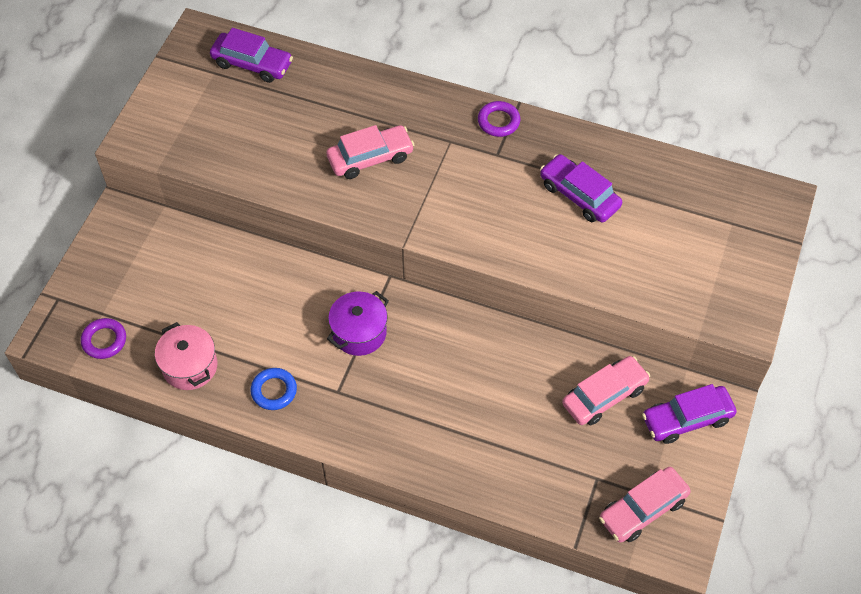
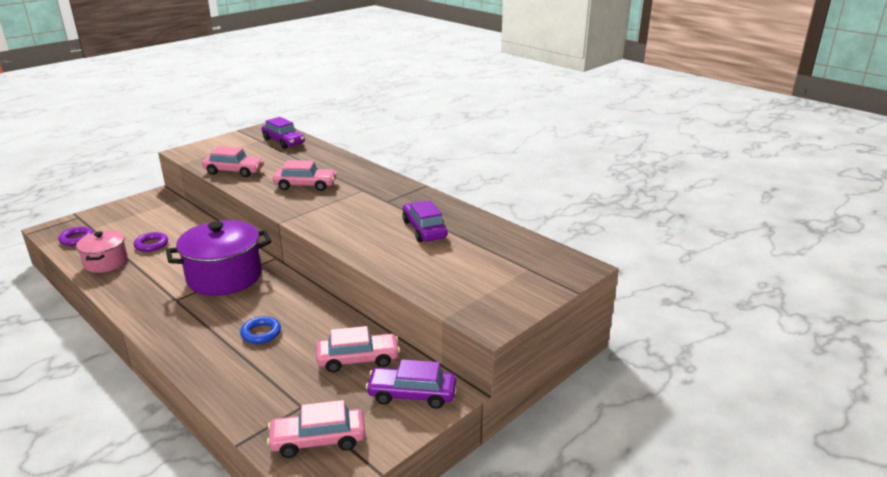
camera: 25 degrees right, 30 degrees down
blue ring [251,368,297,410] -> blue ring moved to [240,316,281,344]
purple pot [327,291,389,356] -> purple pot [166,220,271,296], size x1.71
purple ring [478,101,520,137] -> purple ring moved to [134,232,168,252]
none -> pink car [202,146,264,177]

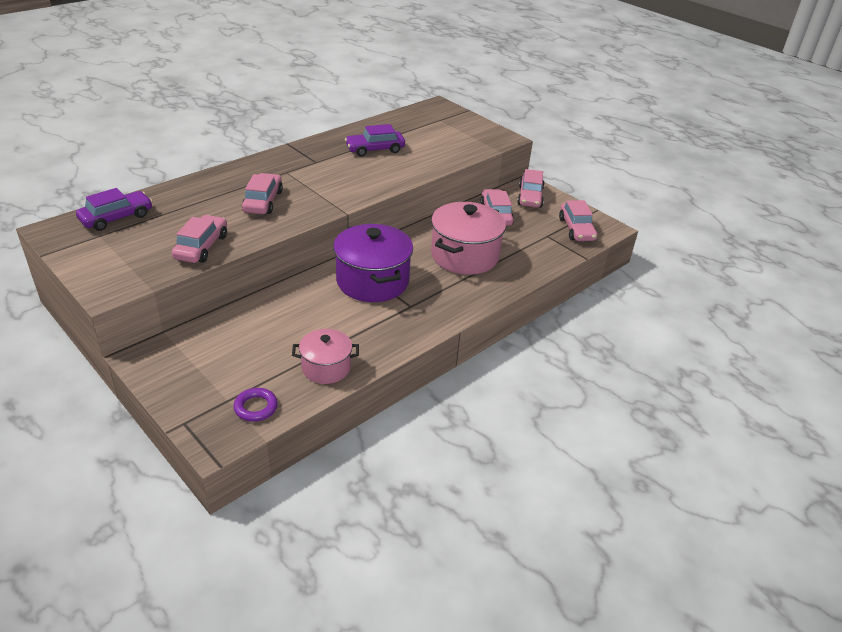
camera: 90 degrees left, 10 degrees up
purple ring [134,232,168,252] -> none
blue ring [240,316,281,344] -> pink pot [431,202,506,275]
purple car [366,359,456,409] -> pink car [517,169,545,208]

